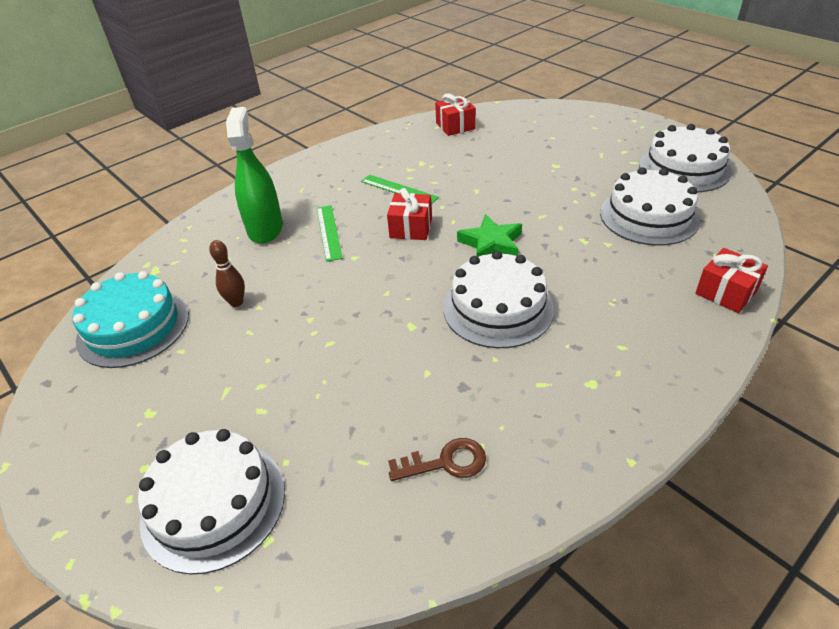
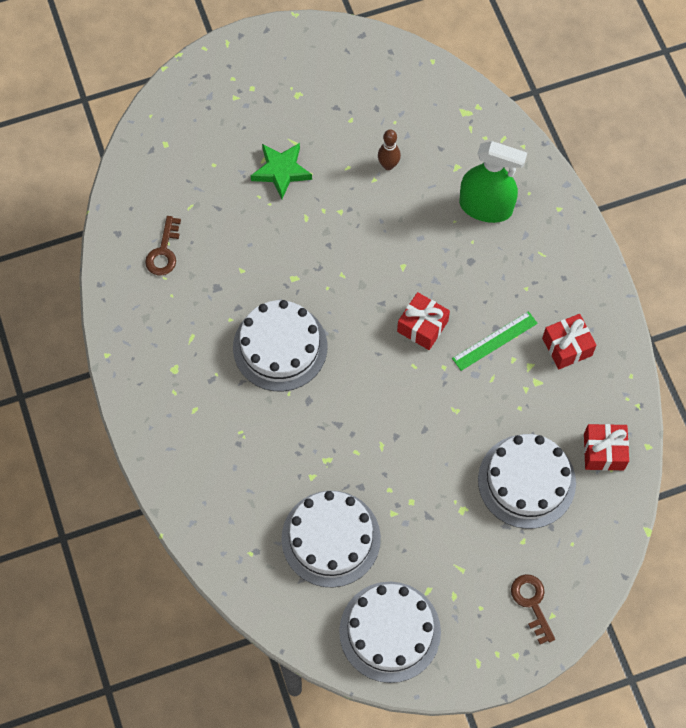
camera: 110 degrees right, 25 degrees up
turquoise cake [72,271,189,368] -> none
white cake [138,429,285,575] -> white cake moved to [478,434,576,529]
green ruler [317,205,343,262] -> none
green star [457,214,522,257] -> green star moved to [251,143,312,199]
red gift [695,248,768,313] -> red gift moved to [542,314,597,369]
none -> brown key [511,574,555,644]

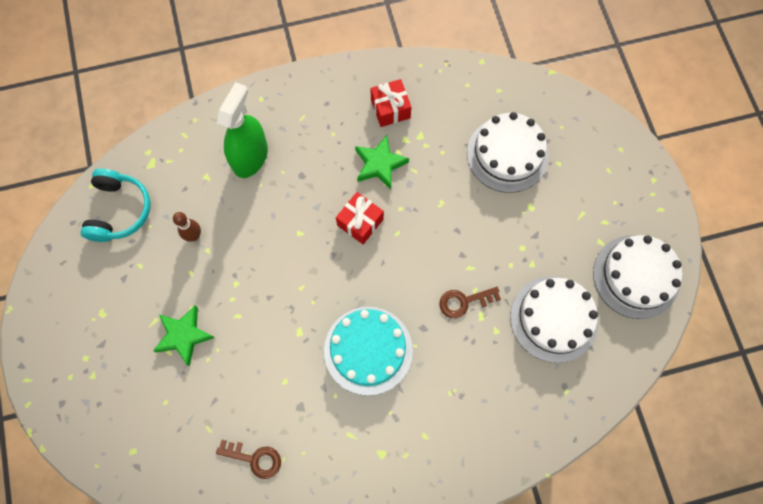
camera: 85 degrees left, 5 degrees up
white cake [233,300,328,391] -> turquoise cake [324,307,413,396]
green ruler [452,311,538,371] -> green star [355,135,409,189]
brown key [511,574,555,644] -> brown key moved to [439,287,501,318]
red gift [584,424,629,471] -> none
none -> turquoise headphones [81,168,151,242]

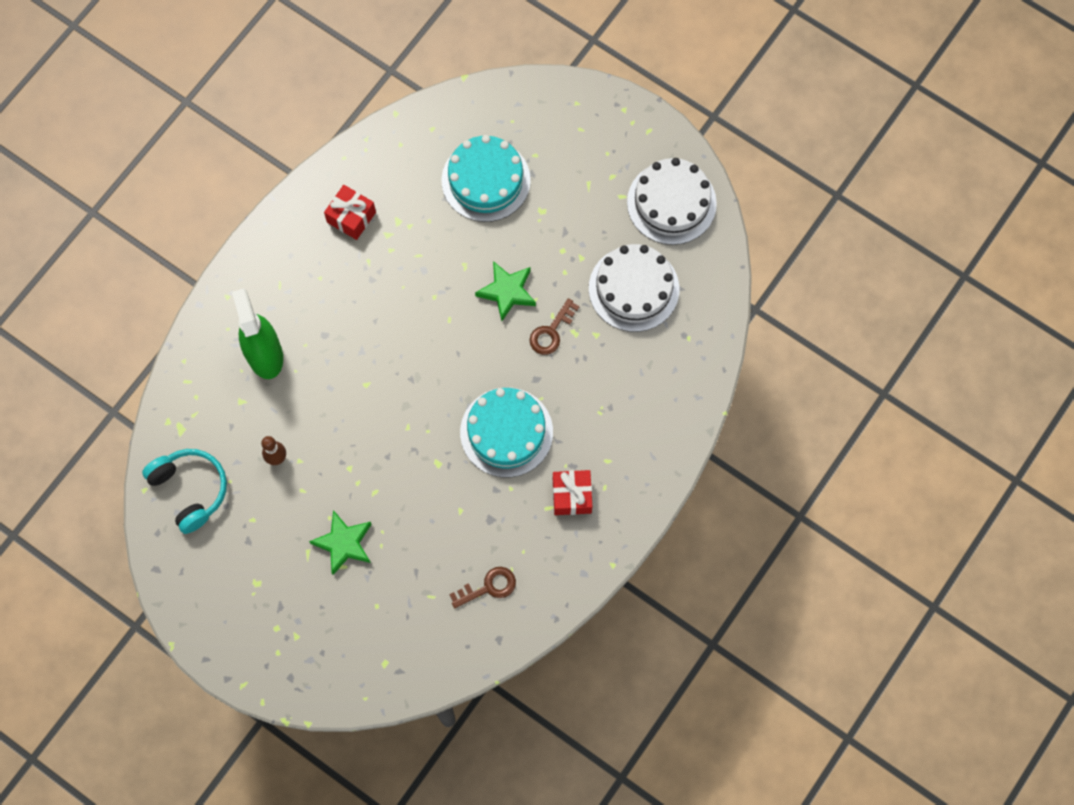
camera: 40 degrees left, 0 degrees up
red gift [336,192,384,244] -> red gift moved to [553,470,593,515]
green star [355,135,409,189] -> green star moved to [475,261,536,321]
white cake [467,112,549,193] -> turquoise cake [442,135,531,222]

